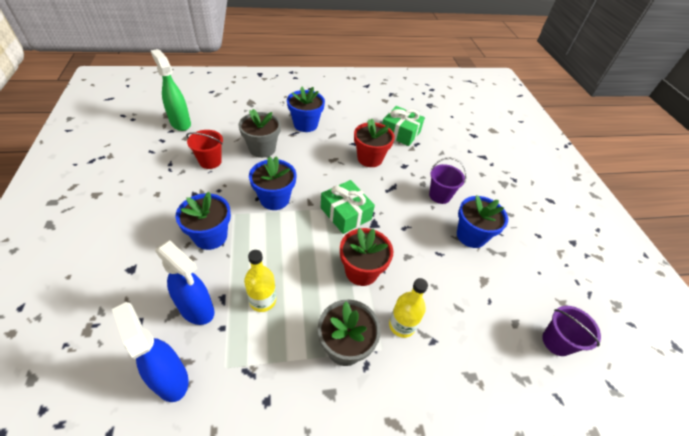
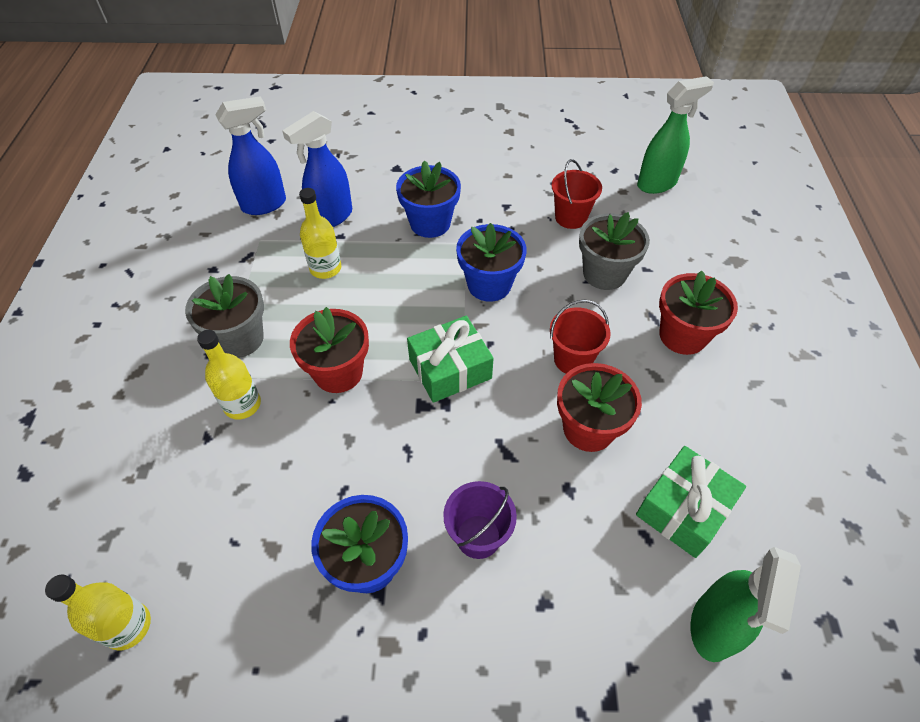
camera: 105 degrees right, 5 degrees up
blue flower pot [287,86,325,132] -> red flower pot [659,271,738,355]
purple bucket [542,306,601,356] -> yellow bottle [45,574,151,650]
none -> red bucket [550,300,611,374]
none -> green spray bottle [691,547,801,662]

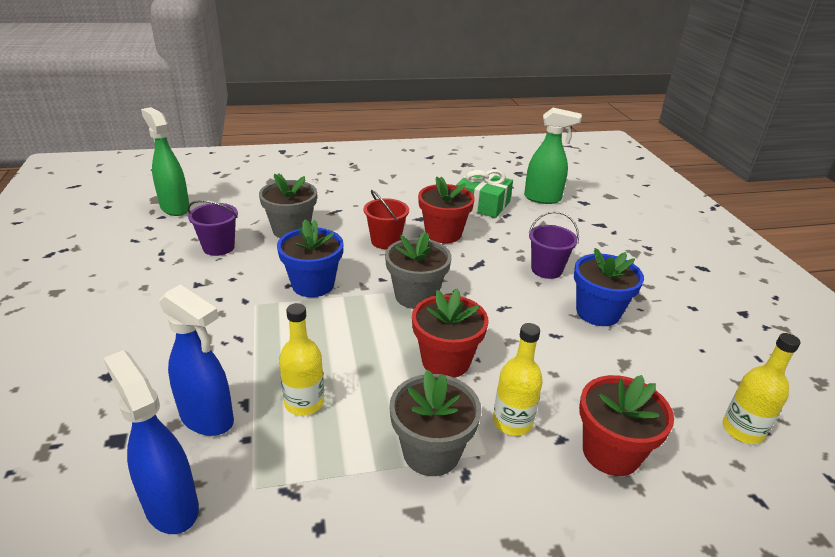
camera: 105 degrees left, 20 degrees down
blue flower pot [396,160,461,238] -> none
green gift [407,316,494,403] -> grey flower pot [385,232,452,309]
red bucket [551,159,602,229] -> purple bucket [188,200,238,256]
red flower pot [659,271,738,355] -> red flower pot moved to [579,375,674,476]

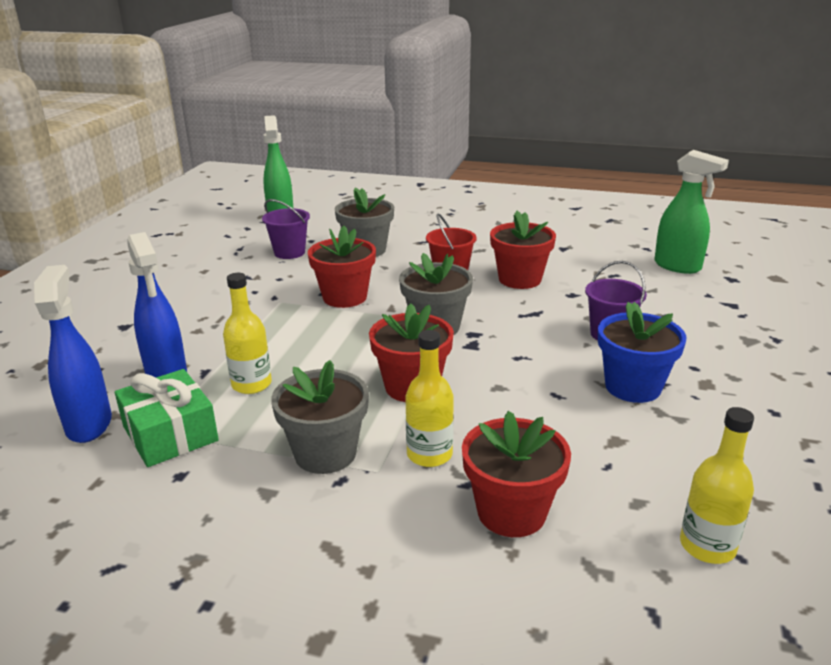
camera: 30 degrees right, 5 degrees down
blue flower pot [277,219,344,297] -> red flower pot [308,226,376,308]
green gift [456,169,513,218] -> green gift moved to [115,369,219,467]

